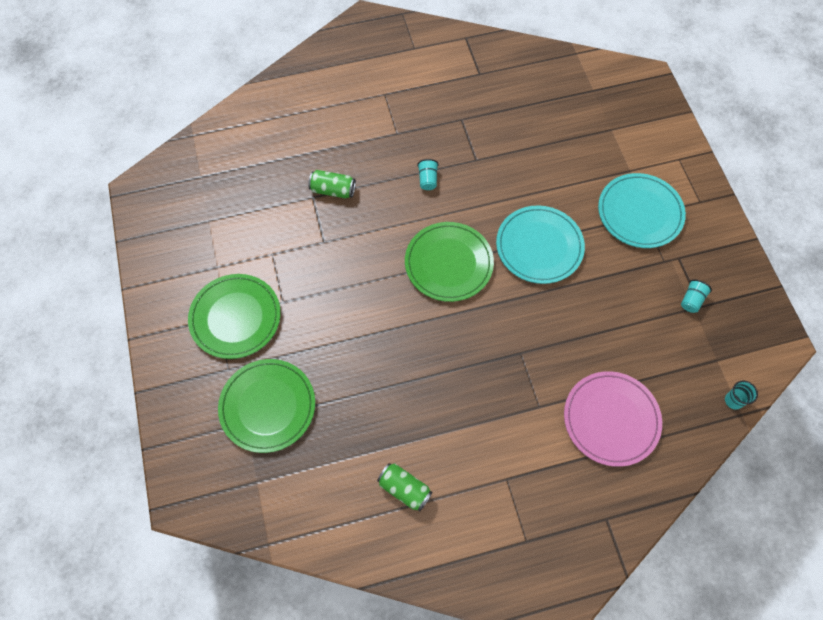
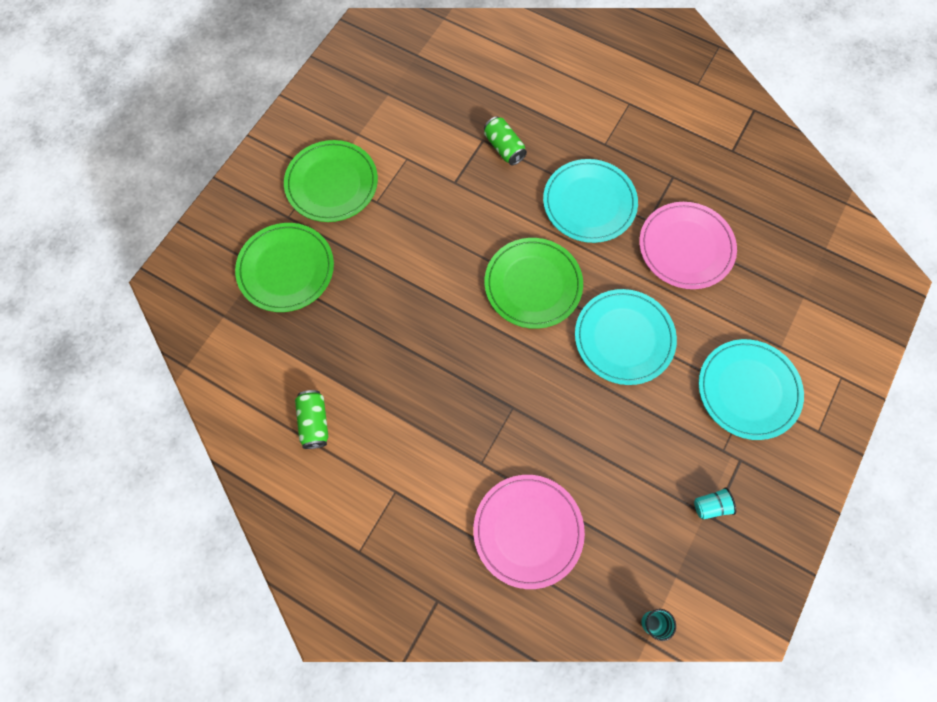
camera: 45 degrees right, 5 degrees up
turquoise cup [417,159,439,190] -> turquoise plate [543,159,638,243]
none -> pink plate [639,202,737,289]

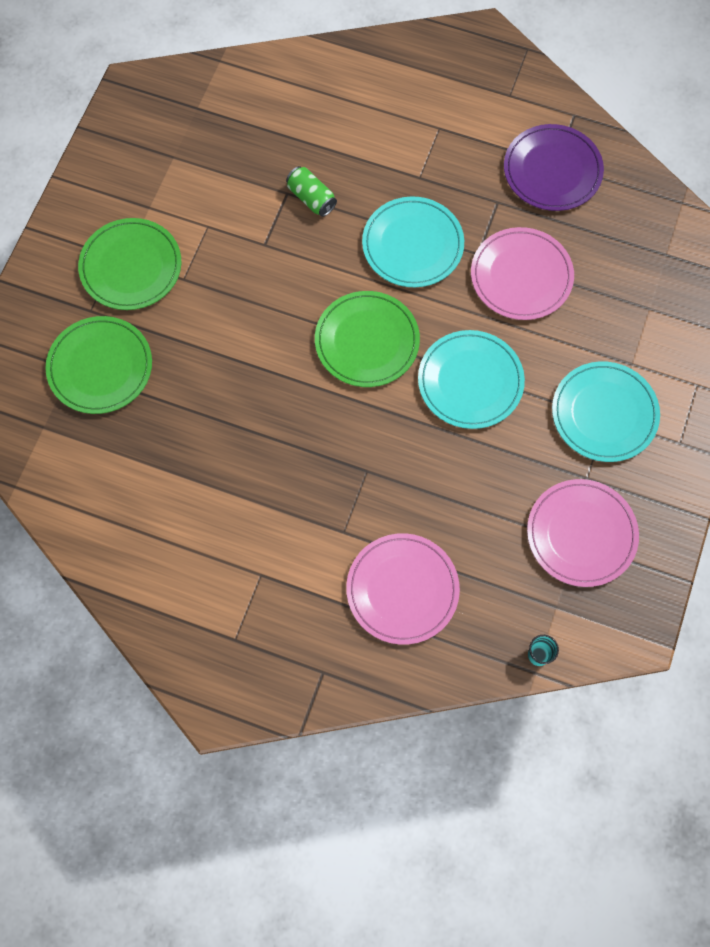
camera: 10 degrees left, 0 degrees up
green can [295,390,328,449] -> none
turquoise cup [694,487,736,520] -> pink plate [527,479,639,587]
none -> purple plate [504,124,604,211]

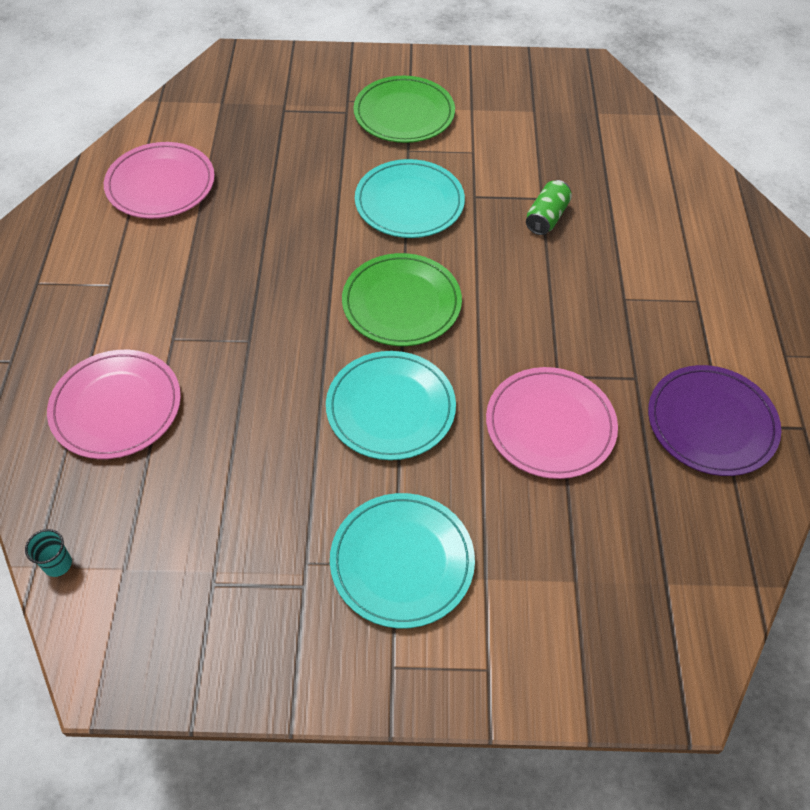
camera: 70 degrees right, 15 degrees down
green plate [45,316,152,414] -> none
turquoise plate [362,196,464,287] -> turquoise plate moved to [355,159,465,238]
pink plate [527,479,639,587] -> pink plate moved to [104,142,215,219]

